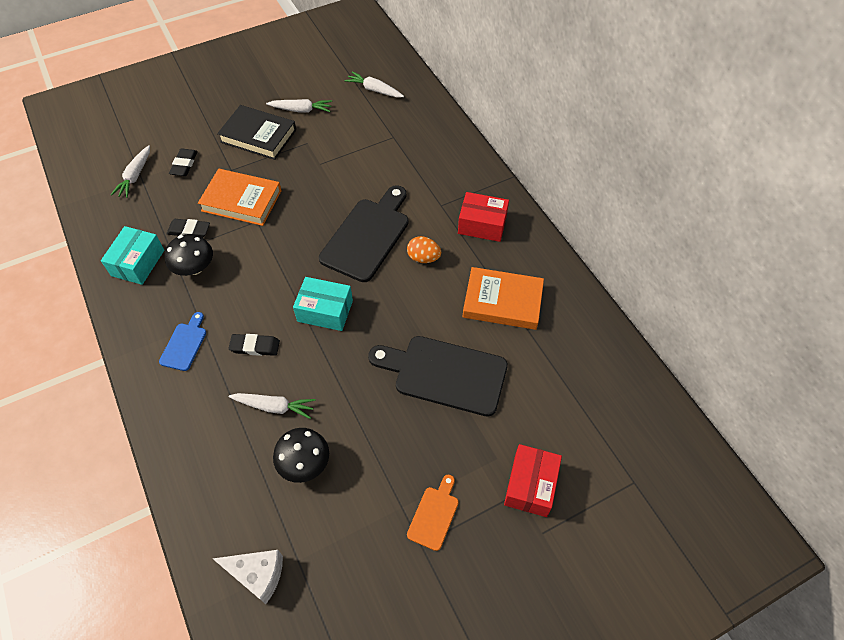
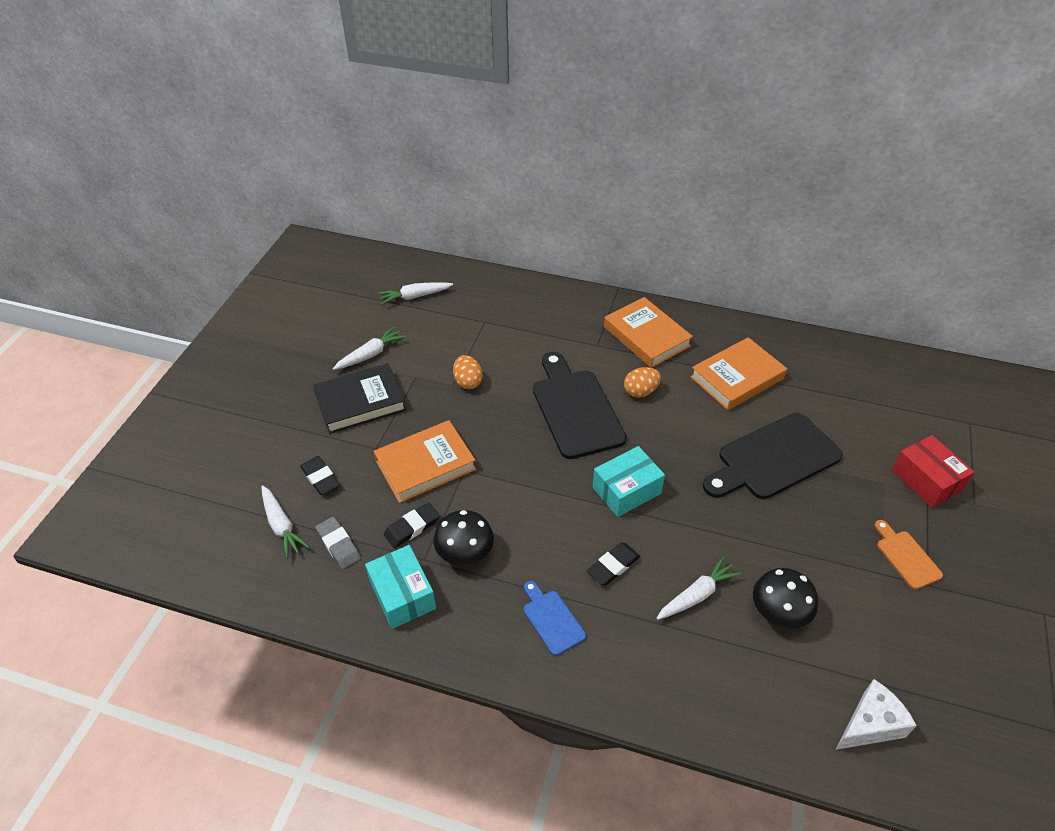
camera: 45 degrees left, 10 degrees down
red box [458,192,509,242] -> orange book [604,297,693,368]
none -> grey eraser [315,517,361,569]
none -> orange egg [453,355,483,389]

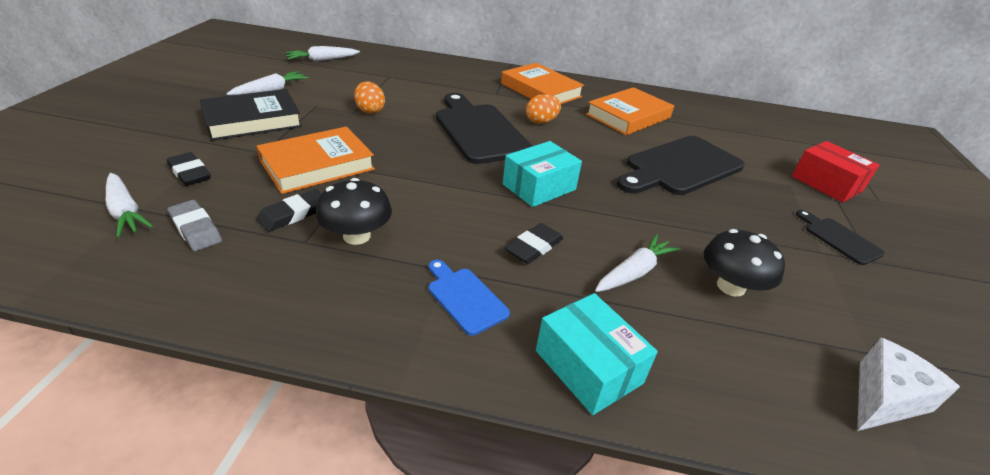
camera: 10 degrees left, 10 degrees down
turquoise box [365,545,436,629] -> turquoise box moved to [536,293,658,415]
orange cutting board [875,520,943,589] -> black cutting board [796,210,885,265]

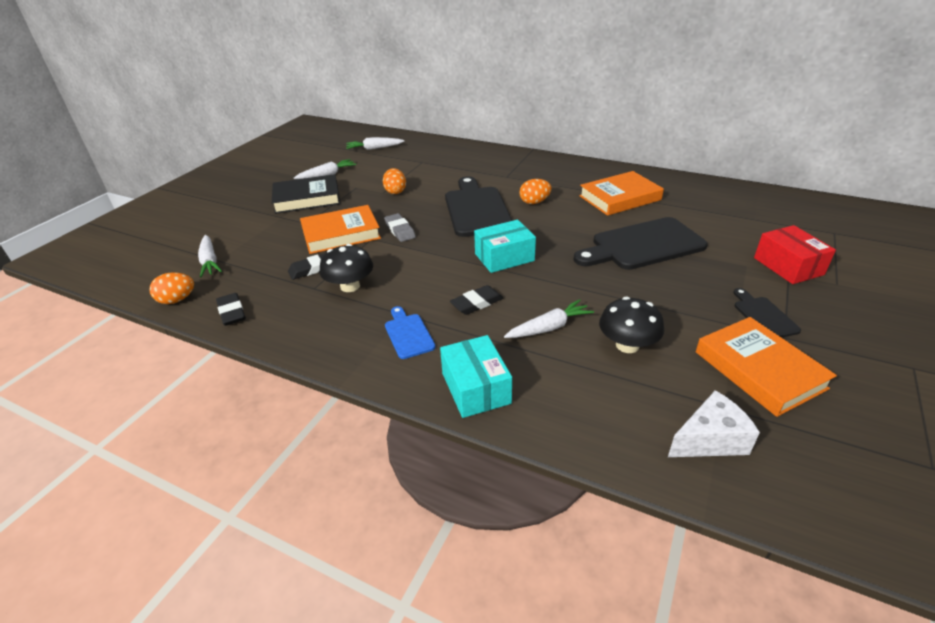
camera: 20 degrees right, 0 degrees up
black eraser [167,152,211,186] -> black eraser moved to [216,293,246,326]
grey eraser [168,200,222,251] -> grey eraser moved to [384,213,416,242]
orange book [501,63,584,104] -> orange book moved to [696,317,837,417]
none -> orange egg [150,272,194,304]

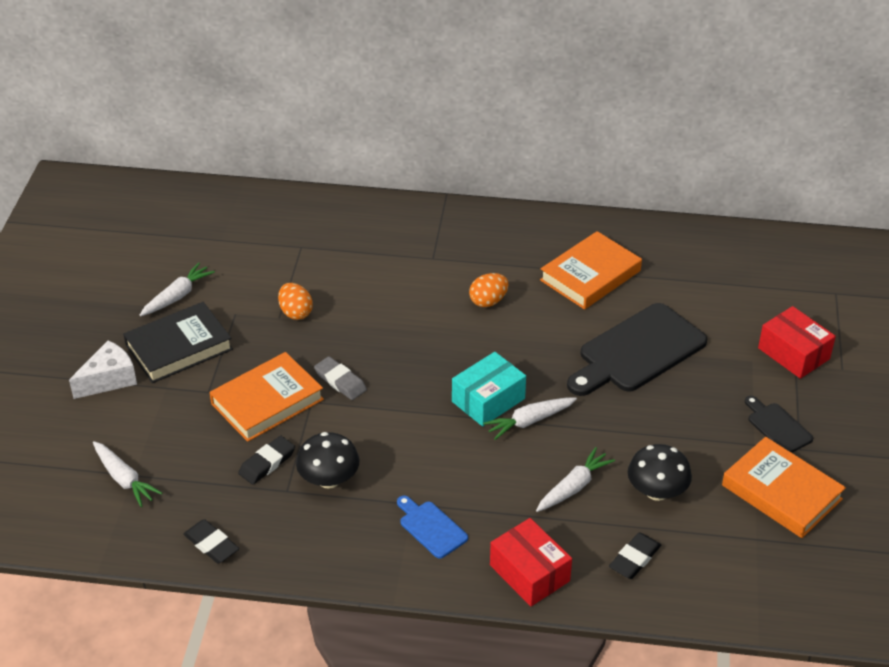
camera: 20 degrees left, 5 degrees up
orange egg [150,272,194,304] -> none
white carrot [346,137,404,150] -> white carrot moved to [483,397,577,440]
turquoise box [440,335,512,418] -> red box [490,518,572,606]
black cutting board [445,176,512,237] -> none
black eraser [450,285,503,315] -> black eraser moved to [609,532,661,579]
white cheese [668,390,760,457] -> white cheese moved to [69,340,137,399]

